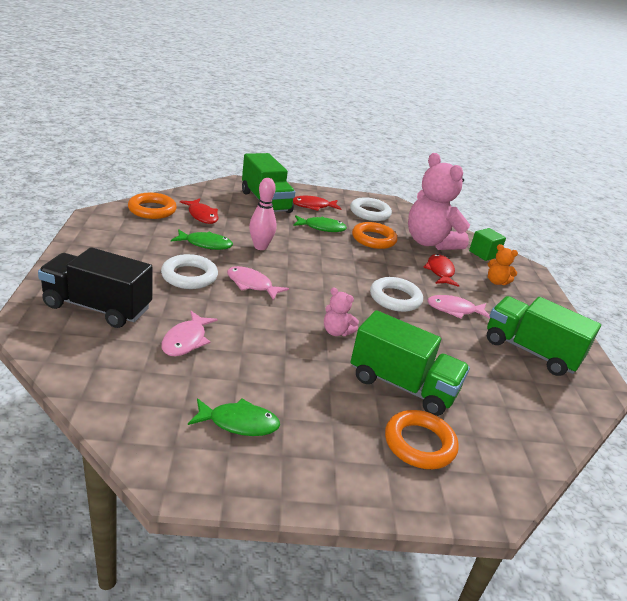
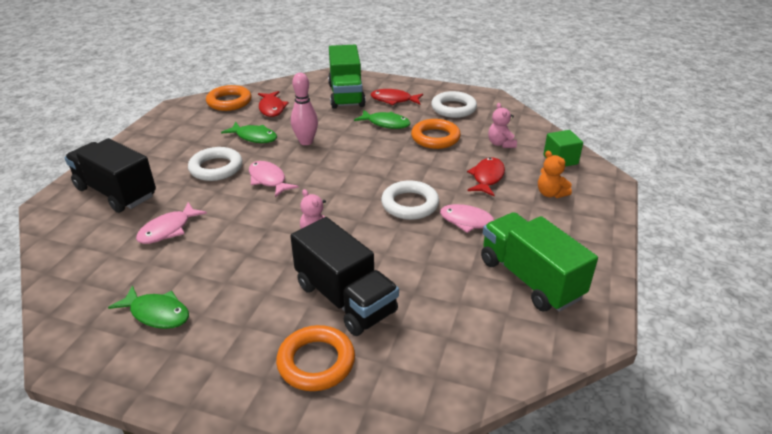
camera: 25 degrees right, 5 degrees up
green truck [350,310,470,416] -> black truck [290,217,399,336]
pink teddy bear [408,153,470,250] -> pink teddy bear [488,103,517,148], size x0.43

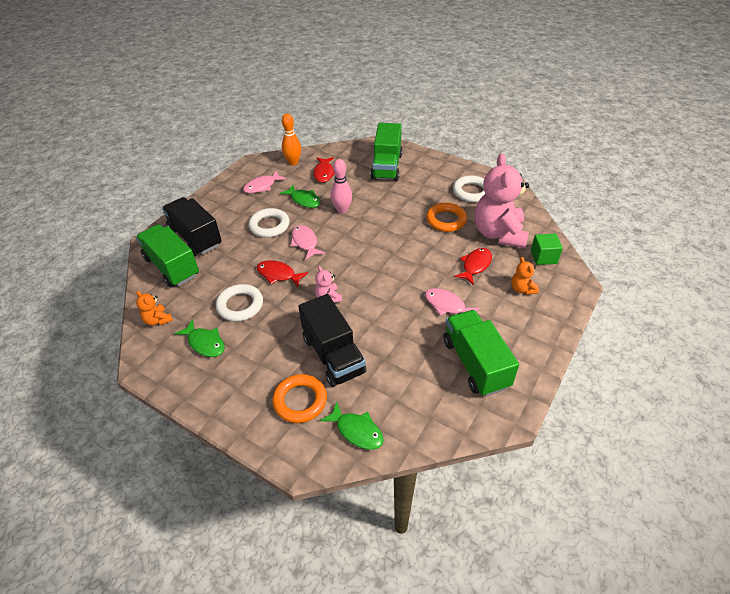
camera: 15 degrees right, 10 degrees up
pink fish [136,202,207,244] -> pink fish moved to [243,170,286,193]
orange ring [206,85,252,111] -> orange bowling pin [282,113,301,165]
green fish [354,110,411,129] -> green fish moved to [320,402,384,450]
red fish [371,89,423,105] -> red fish moved to [257,260,308,287]
white ring [381,180,439,220] -> white ring moved to [216,284,263,321]
pink teddy bear [488,103,517,148] -> pink teddy bear [475,154,529,248], size x2.33
none -> green truck [136,224,199,287]
none -> orange teddy bear [136,291,173,326]

